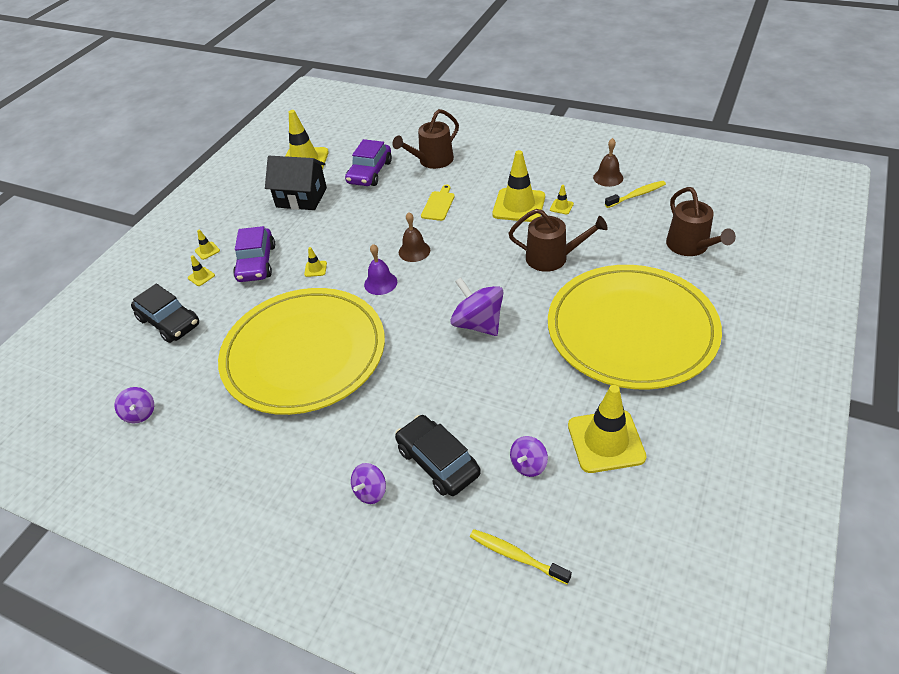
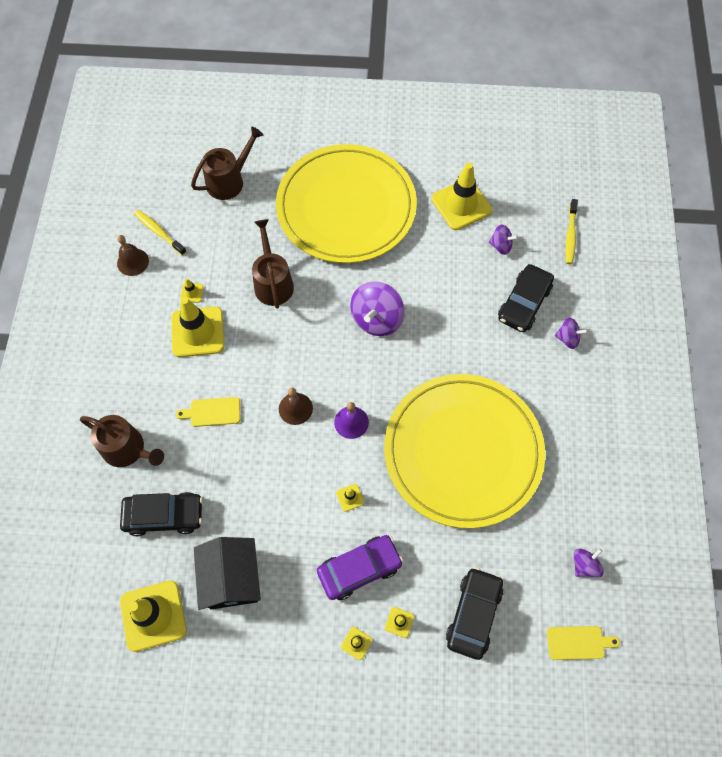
camera: 115 degrees left, 20 degrees up
purple car [345,139,392,186] -> black car [120,492,203,536]
none -> yellow cutting board [547,626,620,660]

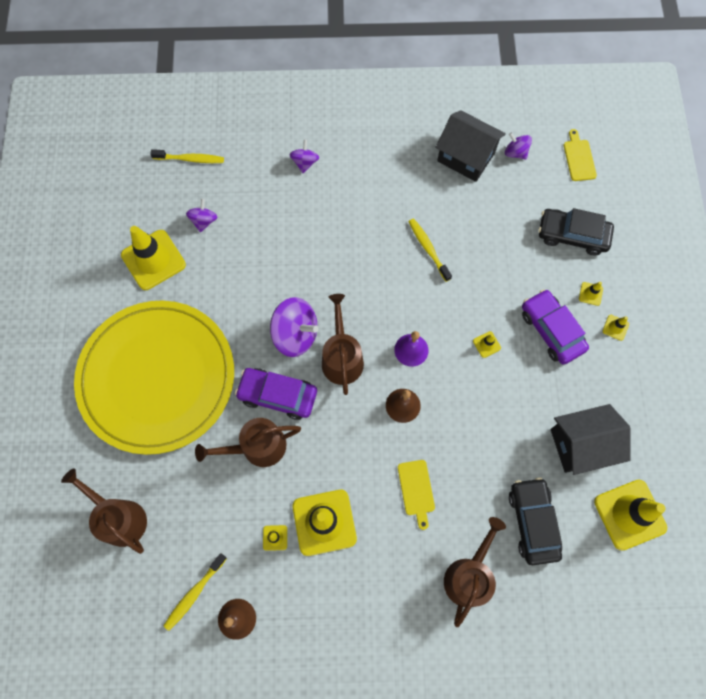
camera: 95 degrees left, 5 degrees up
yellow plate [384,374,545,529] -> yellow toothbrush [408,218,452,282]
black car [498,264,554,332] -> none
none -> purple car [235,368,317,420]
none -> brown watering can [322,294,364,395]
none -> black house [435,110,506,182]

